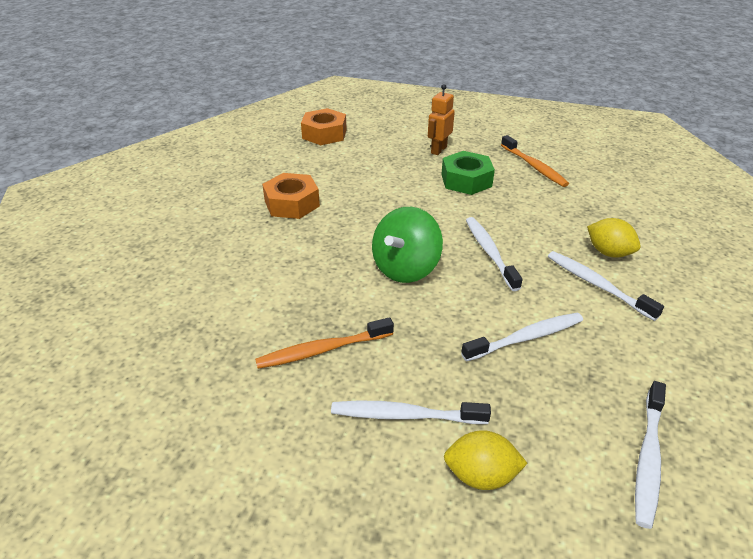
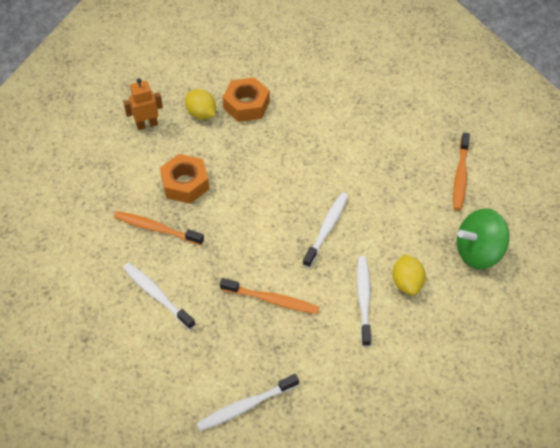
camera: 40 degrees right, 15 degrees up
orange nut [301,108,347,145] -> orange nut moved to [160,154,209,204]
green spinning top [372,207,443,283] -> green spinning top moved to [457,208,509,269]
orange robot [428,84,455,155] -> orange robot moved to [123,78,163,130]
green nut [441,151,495,195] -> none
yellow lemon [444,430,528,490] -> yellow lemon moved to [185,89,216,120]
white toothbrush [461,313,583,362] -> orange toothbrush [220,278,319,314]

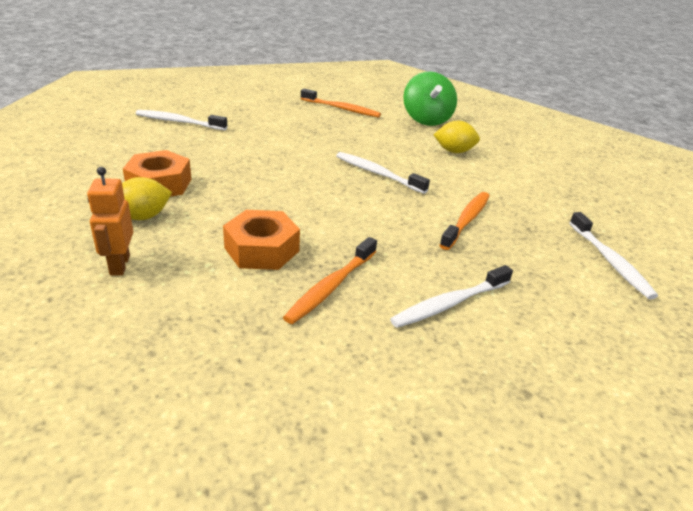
camera: 80 degrees left, 20 degrees down
white toothbrush [357,256,371,347] -> white toothbrush moved to [136,110,227,130]

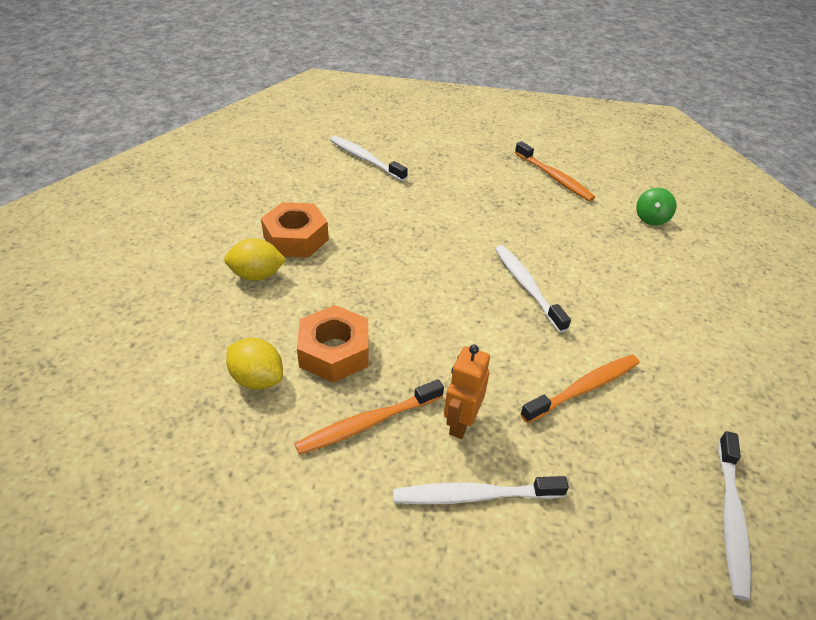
camera: 30 degrees right, 10 degrees up
orange robot [87,167,133,276] -> orange robot moved to [444,345,490,439]
green spinning top [403,72,457,126] -> green spinning top [636,188,676,226], size x0.54
yellow lemon [433,121,480,153] -> yellow lemon moved to [226,338,283,390]

